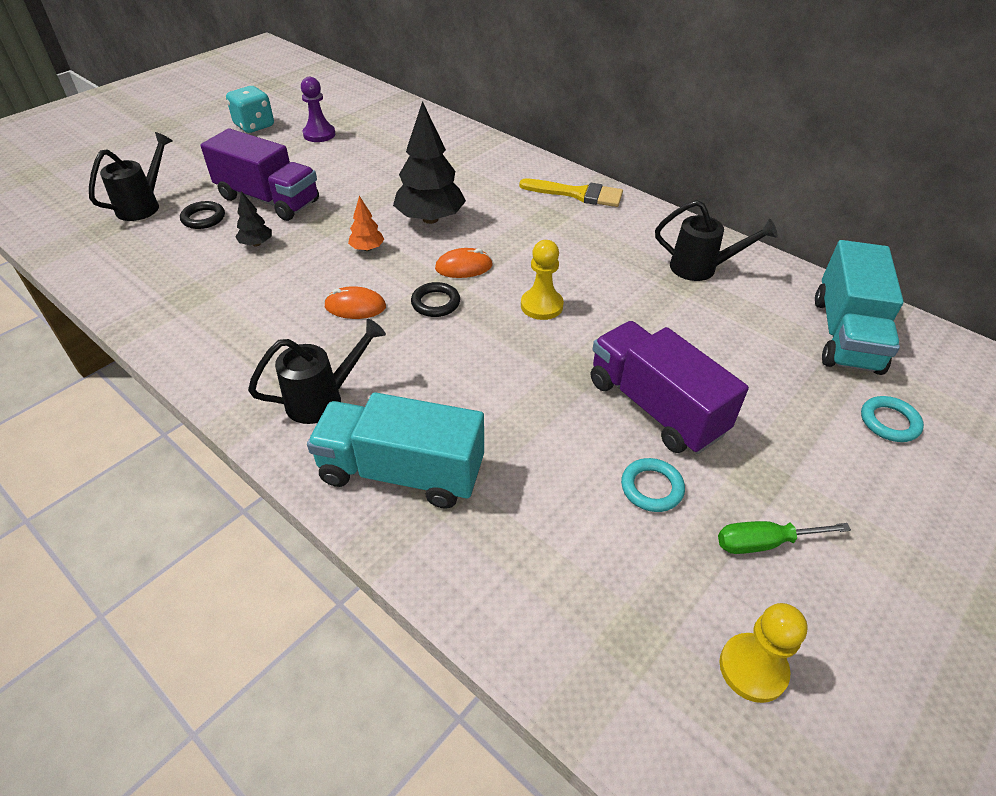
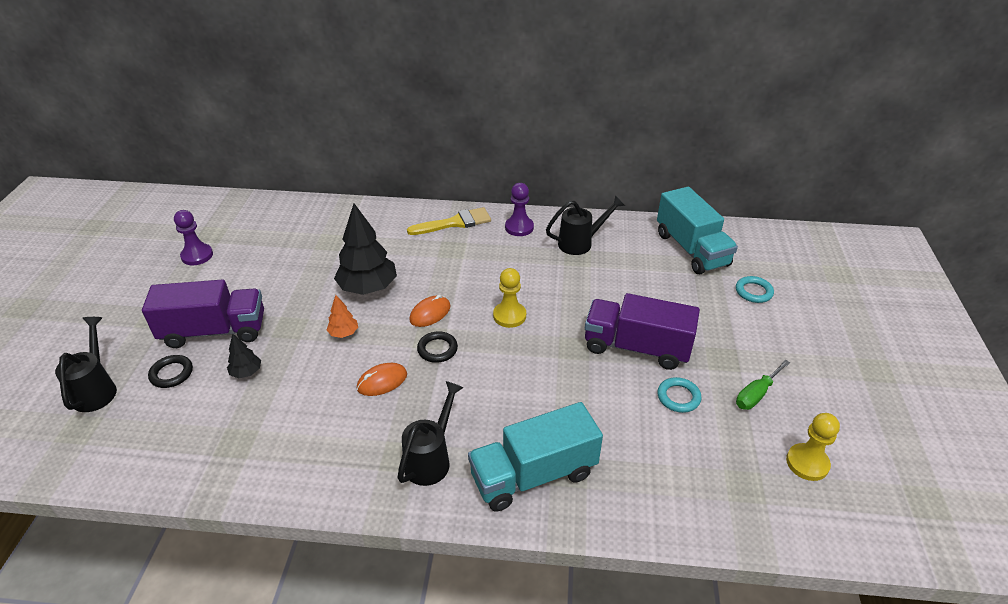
camera: 35 degrees left, 5 degrees down
turquoise dice [226,86,274,133] -> none
none -> purple pawn [505,183,534,236]

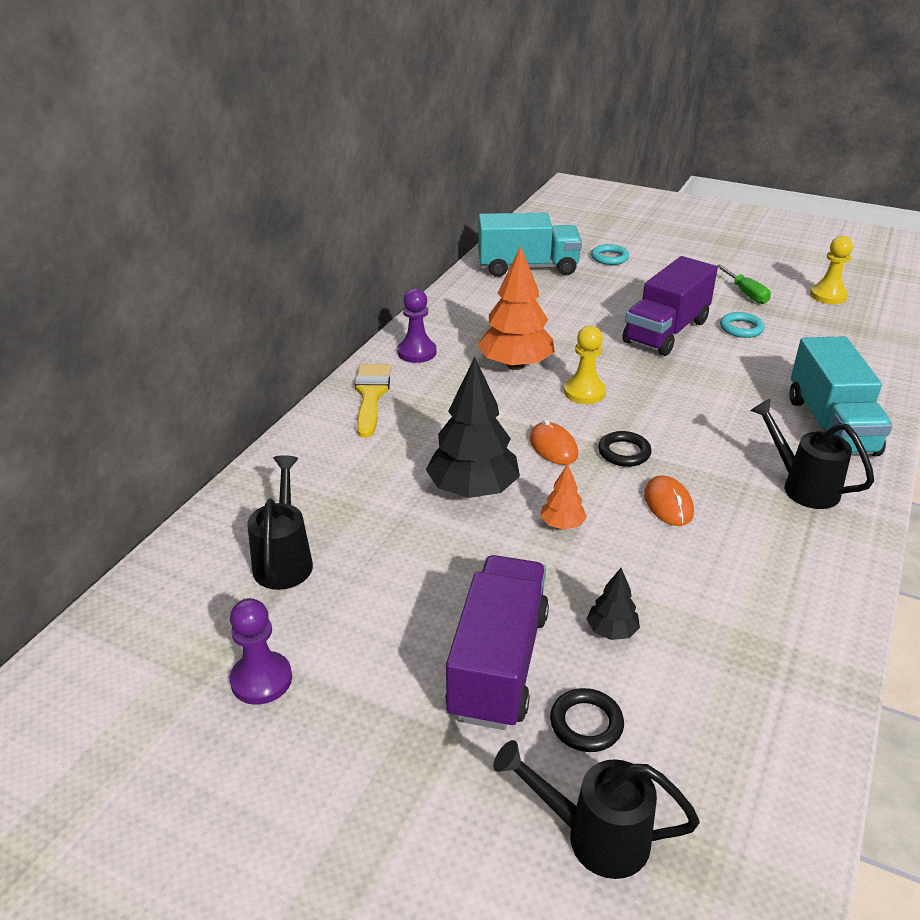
camera: 70 degrees left, 5 degrees down
black watering can [546,195,625,255] -> black watering can moved to [247,455,313,590]
none -> orange tree [477,246,555,370]

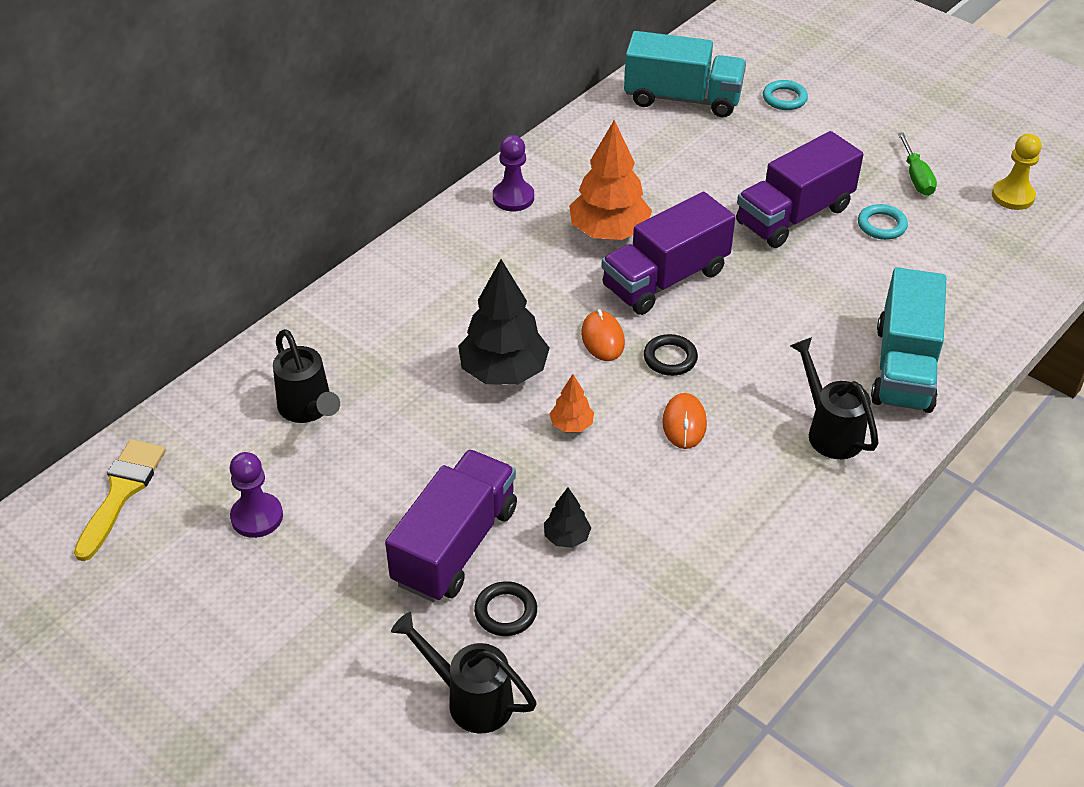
camera: 15 degrees right, 10 degrees up
black watering can [247,455,313,590] -> black watering can turned 135 degrees clockwise [273,329,340,423]
yellow brush [355,364,391,438] -> yellow brush moved to [74,439,166,561]
yellow pawn [564,326,606,404] -> purple truck [601,192,735,315]

